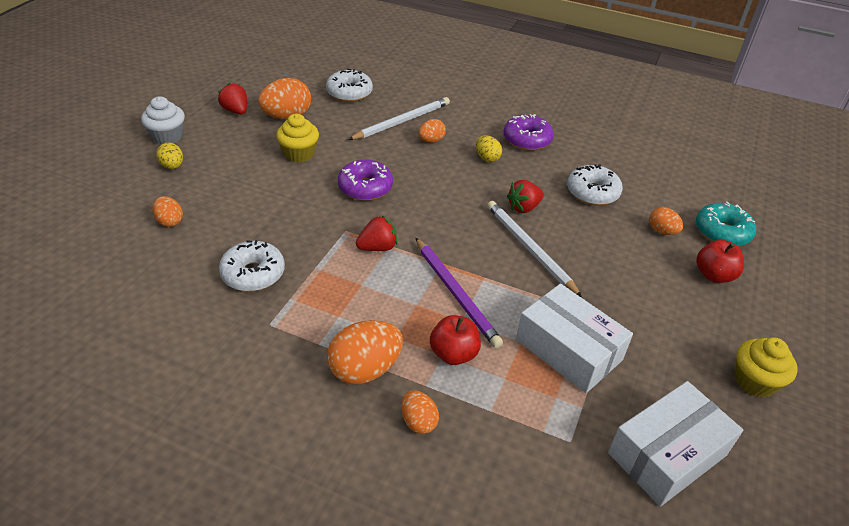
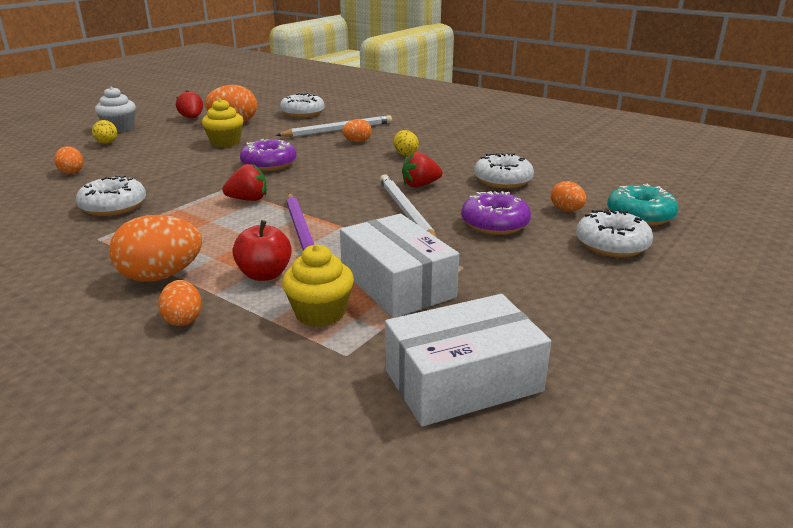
camera: 15 degrees right, 15 degrees down
purple donut [503,114,554,151] -> purple donut moved to [461,191,531,235]
red apple [696,240,744,283] -> white donut [576,210,653,257]
yellow cupcake [735,337,798,398] -> yellow cupcake moved to [282,244,354,327]

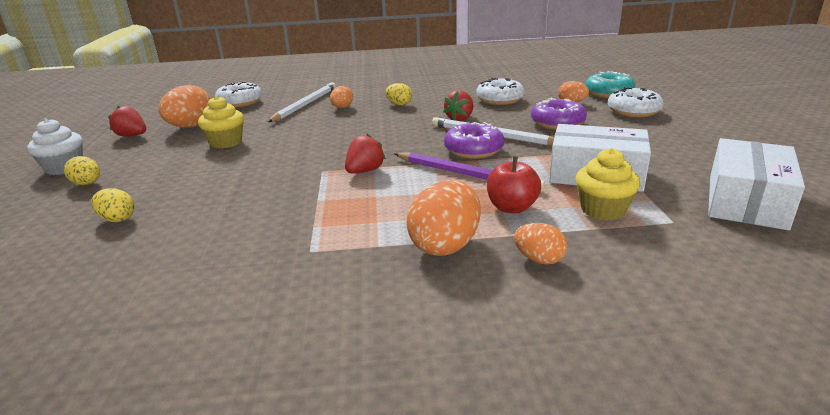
camera: 40 degrees left, 0 degrees up
orange egg [54,146,83,174] -> yellow egg [91,188,135,222]
white donut [76,175,146,216] -> none
purple donut [240,139,296,171] -> purple donut moved to [444,122,504,159]

